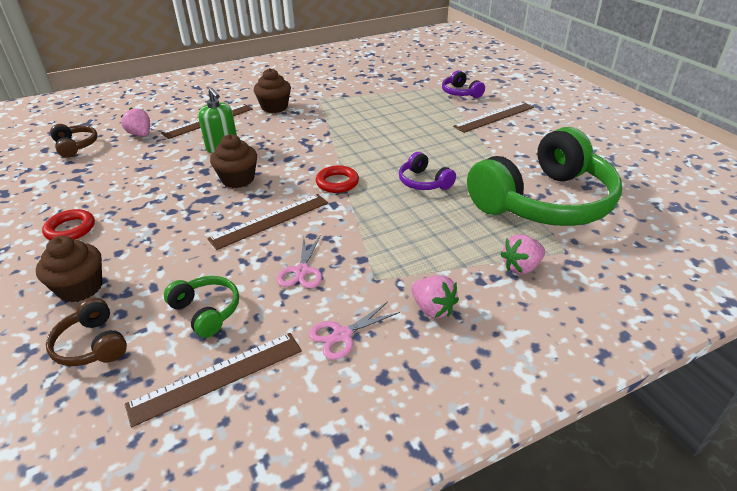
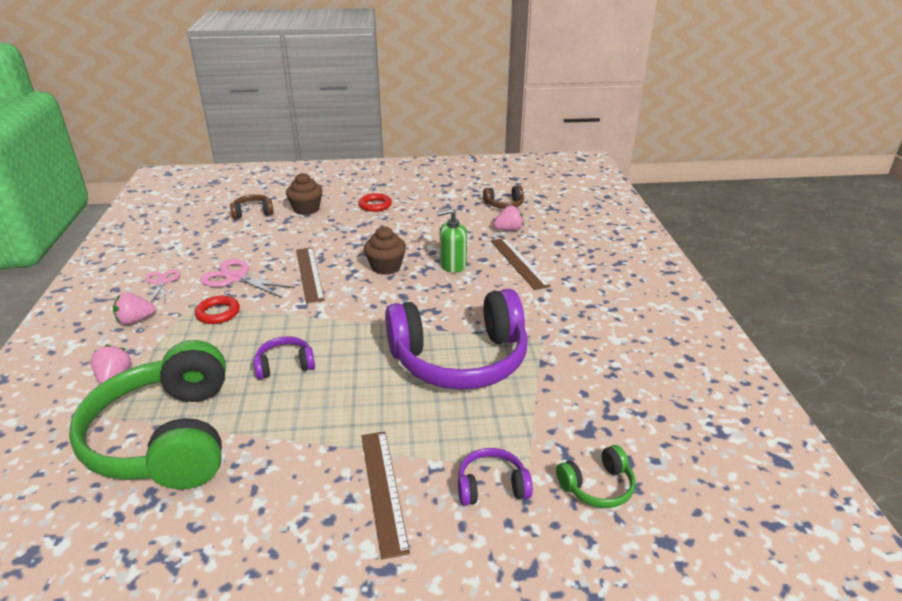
camera: 110 degrees right, 5 degrees down
brown ruler [125,333,302,427] -> none
green headphones [164,276,239,338] -> green headphones moved to [556,445,635,508]
brown cupcake [254,68,291,113] -> none
pink scissors [277,236,322,288] -> pink scissors [200,259,295,297], size x1.55
red ring [316,165,359,193] -> red ring moved to [195,296,240,324]
none -> purple headphones [385,289,528,390]

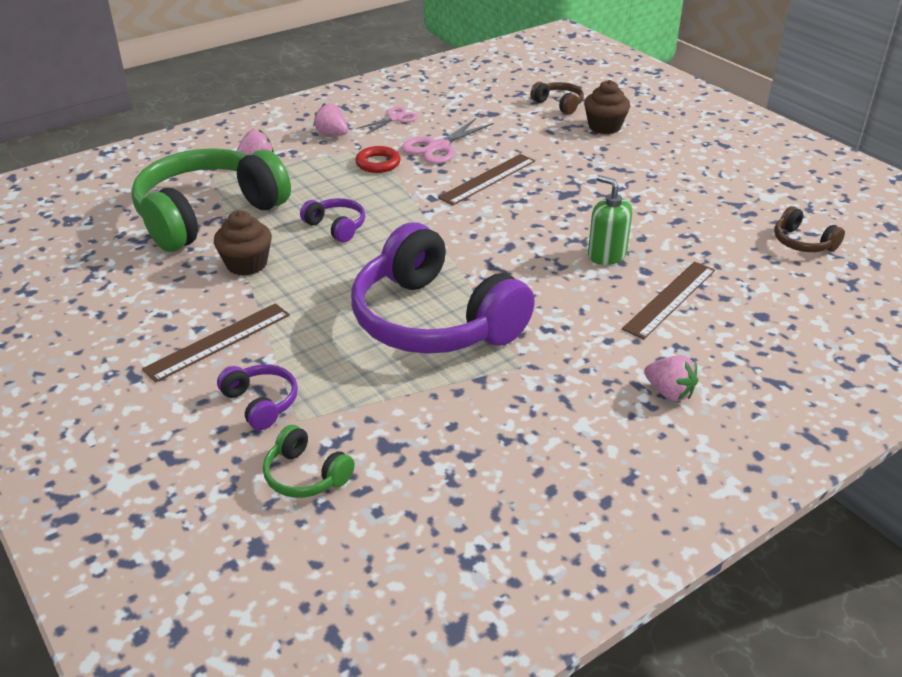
camera: 60 degrees right, 5 degrees up
pink scissors [200,259,295,297] -> pink scissors turned 135 degrees counterclockwise [402,118,493,164]
red ring [359,193,392,212] -> none
brown cupcake [364,227,406,275] -> brown cupcake moved to [214,210,272,276]
pink strawberry [493,206,524,231] -> pink strawberry moved to [644,355,698,402]

